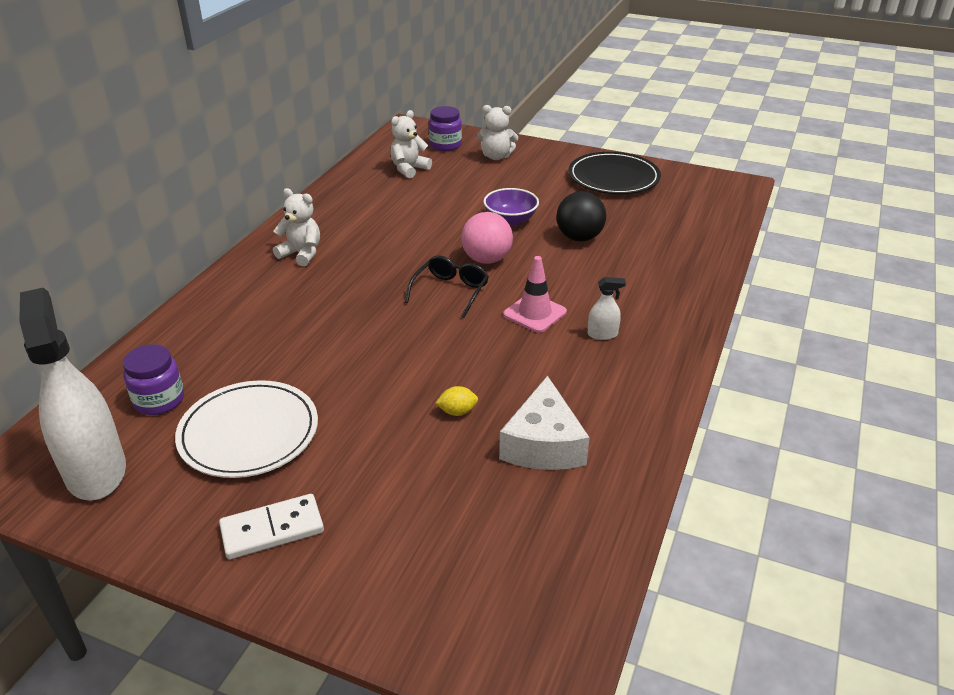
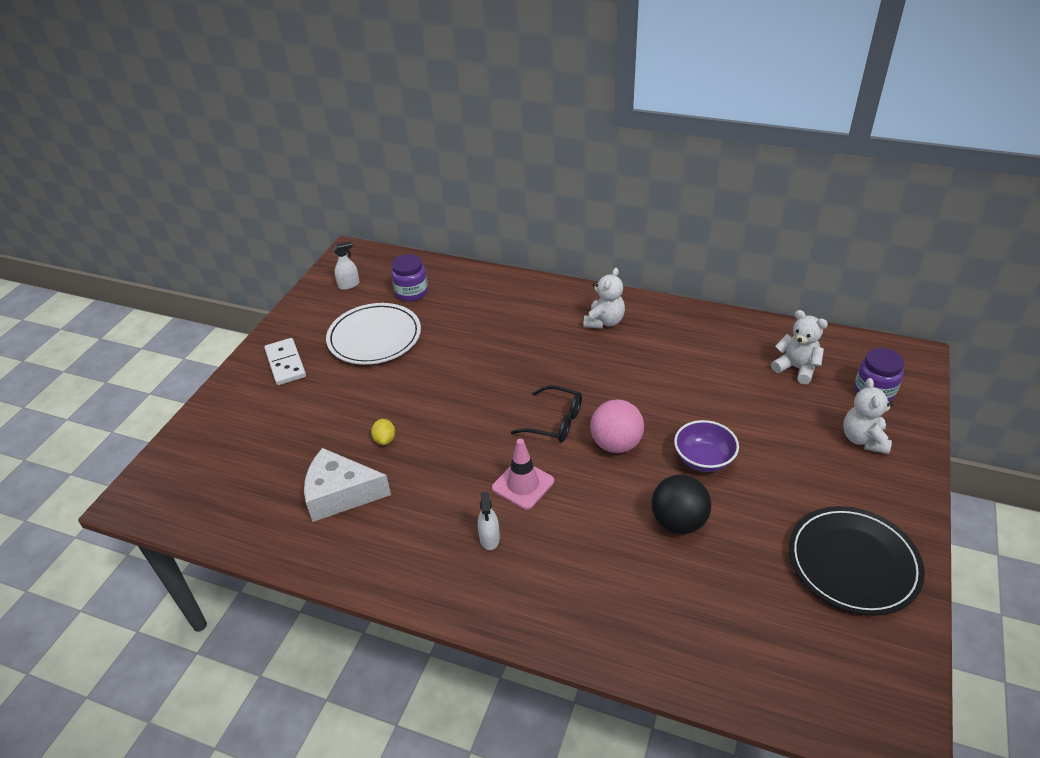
camera: 90 degrees right, 5 degrees up
white spray bottle [19,288,126,500] -> white spray bottle [333,241,360,290], size x0.41

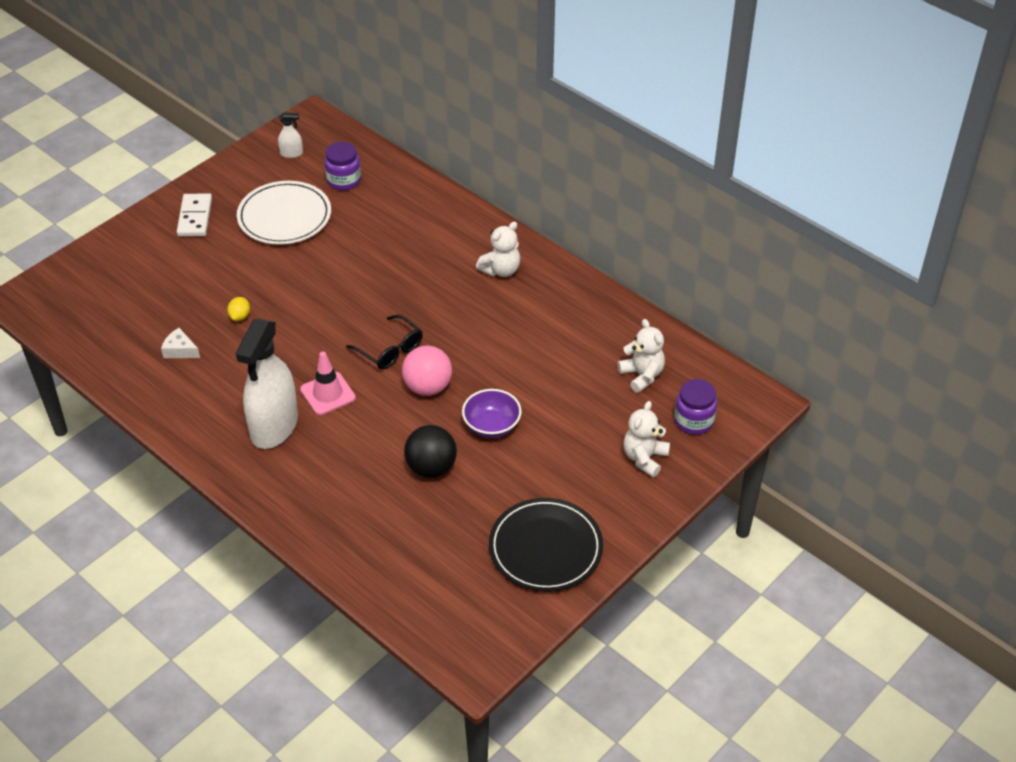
camera: 20 degrees right, 5 degrees up
white cheese [304,448,391,522] -> white cheese [161,328,200,358], size x0.52
white spray bottle [478,492,500,550] -> white spray bottle [235,319,298,449], size x2.45

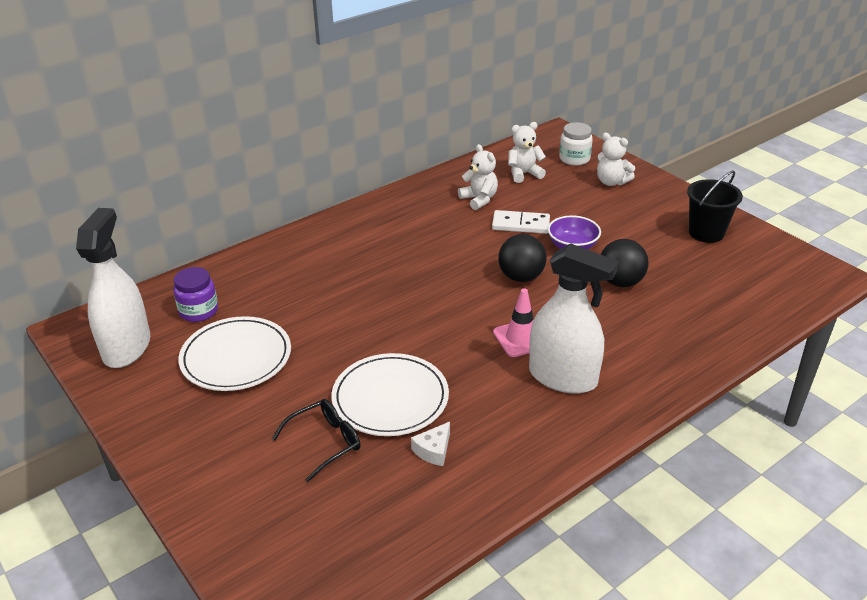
camera: 80 degrees left, 10 degrees down
white domino [177,193,212,237] -> white domino moved to [492,210,550,234]
yellow lemon [227,297,250,321] -> white plate [332,353,449,436]
white spray bottle [278,112,303,158] -> white spray bottle [76,208,150,368], size x2.45
black glasses [346,314,423,369] -> black glasses moved to [272,399,361,482]
pink ball [402,345,452,396] -> black ball [498,234,547,282]
white teddy bear [476,222,520,277] -> white teddy bear moved to [458,144,498,210]
black plate [489,498,603,592] -> black bucket [687,170,743,243]
purple jar [674,379,717,435] -> white jar [559,122,593,166]

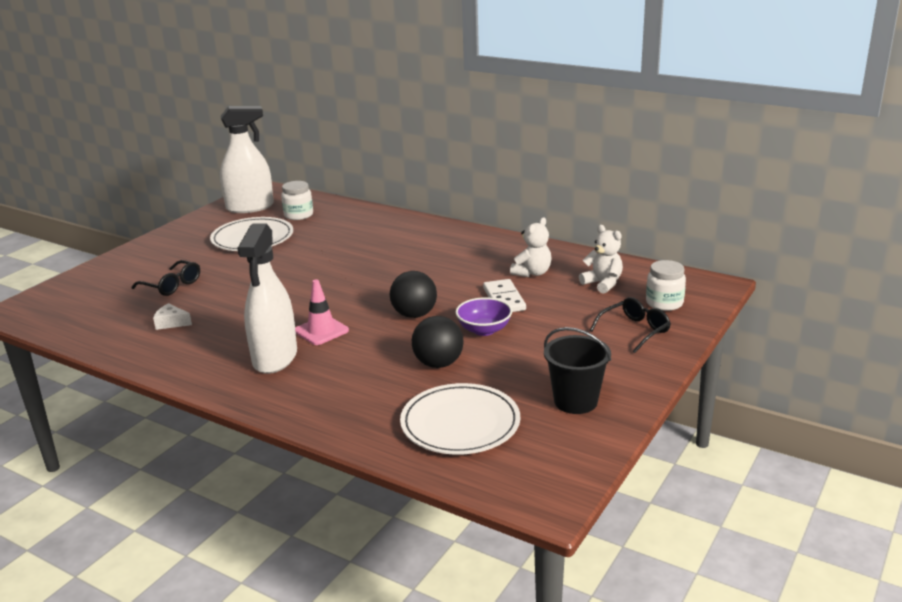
camera: 70 degrees right, 10 degrees down
purple jar [173,267,218,322] -> white jar [281,181,313,220]
white plate [332,353,449,436] -> white plate moved to [400,383,520,455]
white teddy bear [597,133,635,186] -> black glasses [590,297,671,353]

